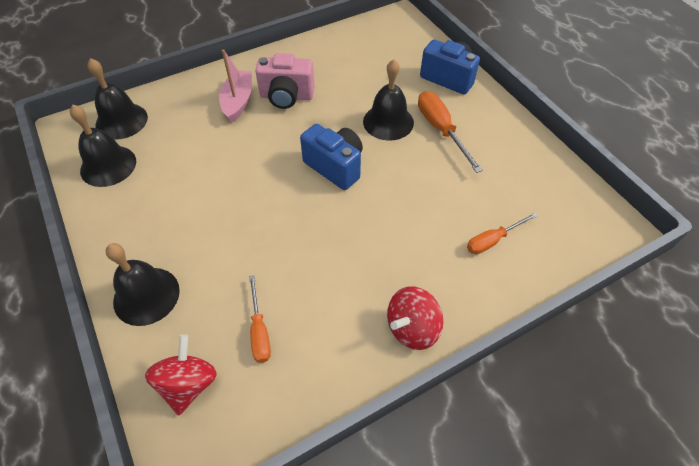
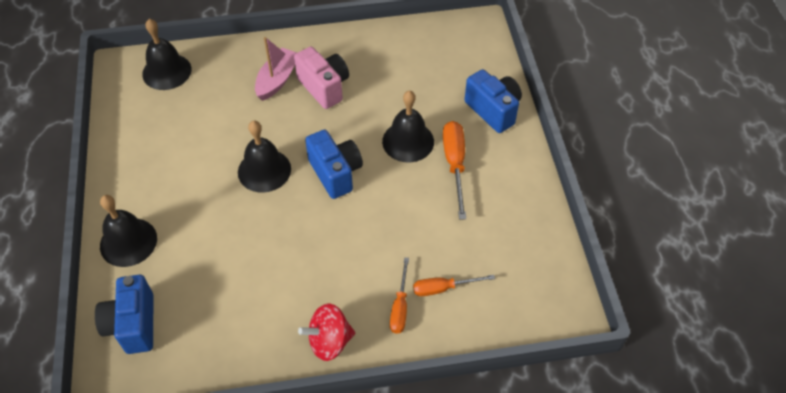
camera: 20 degrees right, 0 degrees up
black bell [70,104,136,187] -> black bell moved to [238,121,291,193]
red spinning top [145,334,217,415] -> blue camera [95,275,153,354]
orange screwdriver [249,275,271,363] -> orange screwdriver moved to [390,257,409,334]
pink camera [255,53,315,109] -> pink camera turned 150 degrees counterclockwise [294,46,349,109]

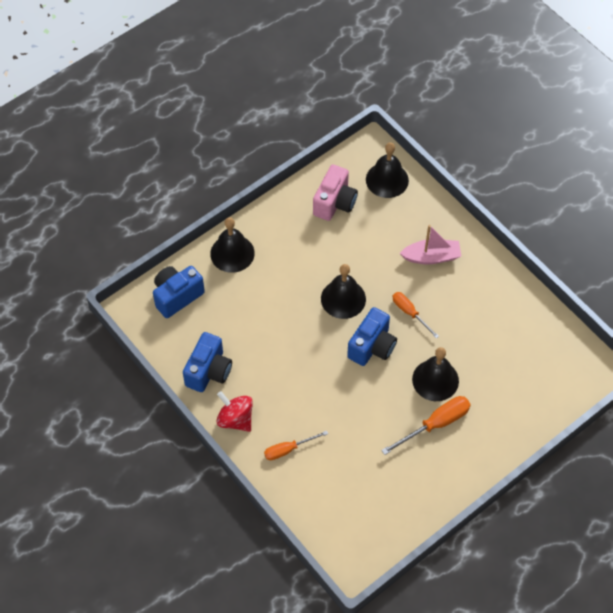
camera: 60 degrees right, 5 degrees up
pink camera [294,46,349,109] -> pink camera moved to [313,165,358,221]
orange screwdriver [413,275,495,296] -> orange screwdriver moved to [393,292,439,338]
blue camera [465,69,522,133] -> blue camera moved to [183,332,232,392]

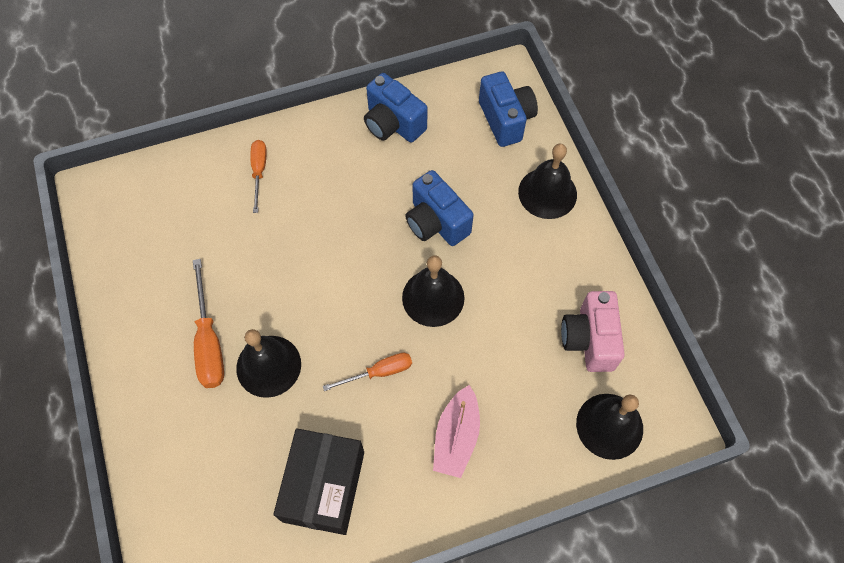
camera: 110 degrees right, 5 degrees up
red spinning top [216,391,253,432] -> none
pink camera [313,165,358,221] -> pink camera turned 45 degrees clockwise [561,291,625,372]
blue camera [347,307,397,366] -> blue camera moved to [405,170,474,246]
none -> black box [273,429,364,535]

